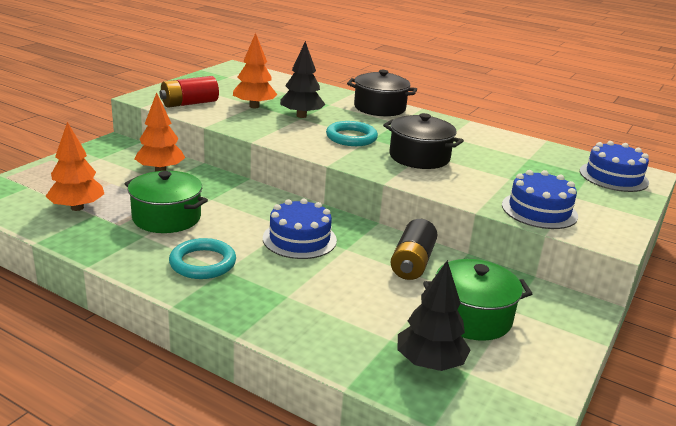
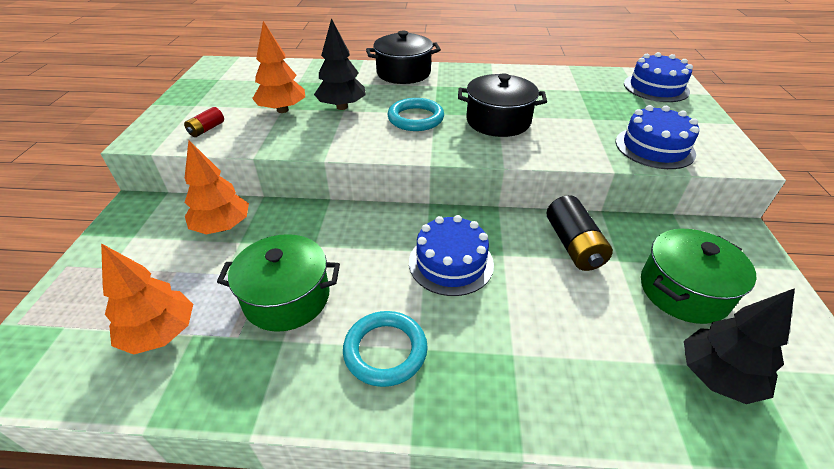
camera: 25 degrees left, 15 degrees up
red battery [160,76,219,108] -> red battery [184,107,224,137], size x0.55

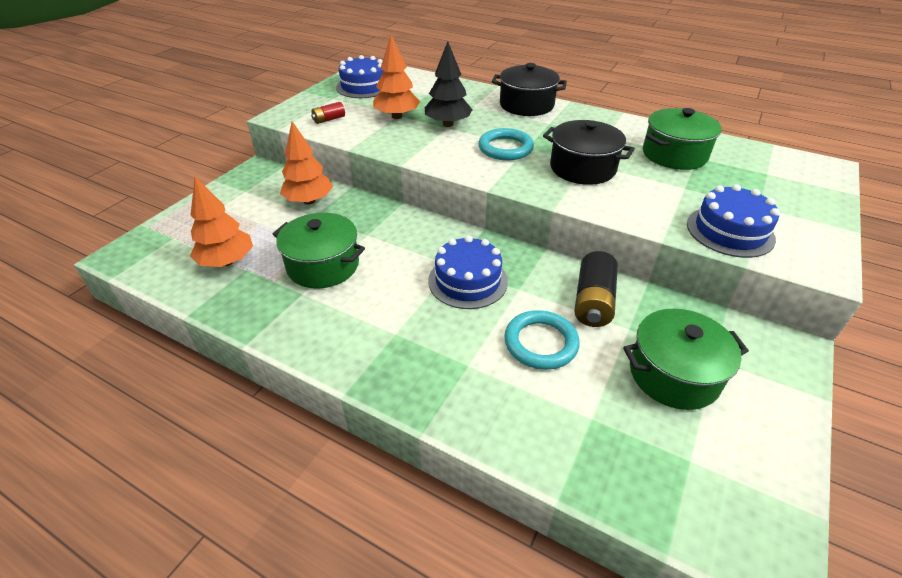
camera: 25 degrees right, 0 degrees up
turquoise ring [343,311,428,387] -> turquoise ring moved to [504,310,580,370]
blue cake [624,52,693,102] -> blue cake moved to [336,55,384,98]
black tree [684,288,795,404] -> none
none -> green pot [643,108,722,170]

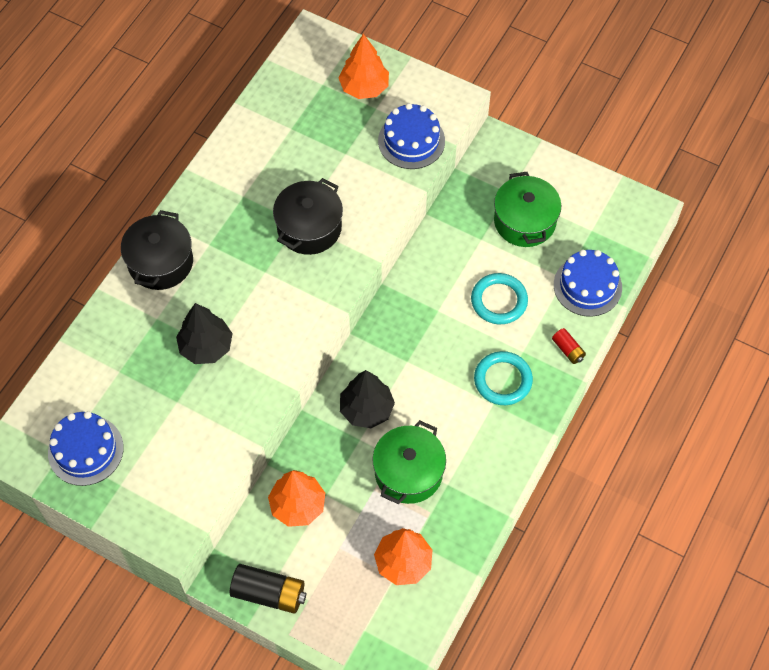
camera: 90 degrees left, 20 degrees up
red battery [311,102,345,124] -> red battery moved to [552,328,586,364]
orange tree [373,35,420,119] -> orange tree moved to [338,34,389,99]
blue cake [428,236,508,309] -> blue cake moved to [554,250,622,317]
turquoise ring [478,128,534,161] -> turquoise ring moved to [474,351,533,405]
black battery [574,251,618,327] -> black battery moved to [230,564,307,614]
green pot [643,108,722,170] -> none
none -> black tree [340,370,395,428]

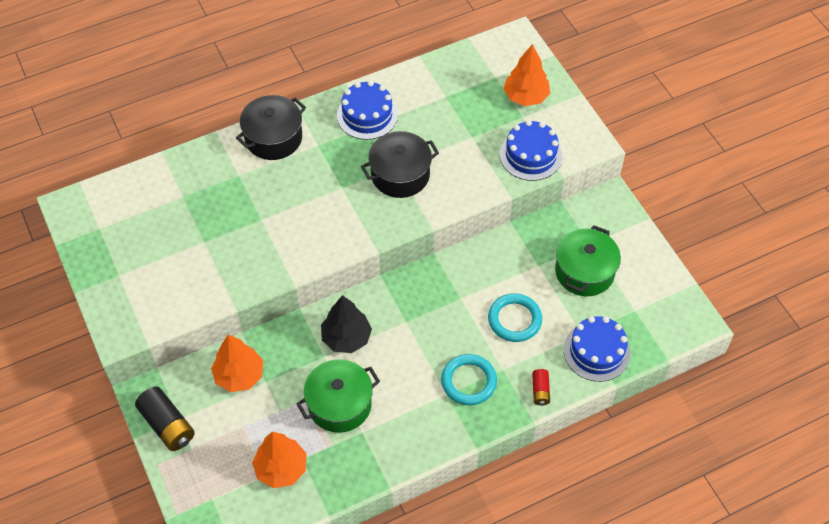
camera: 35 degrees right, 5 degrees down
blue cake [48,411,124,486] -> blue cake moved to [337,81,398,140]
black tree [176,303,233,364] -> none

